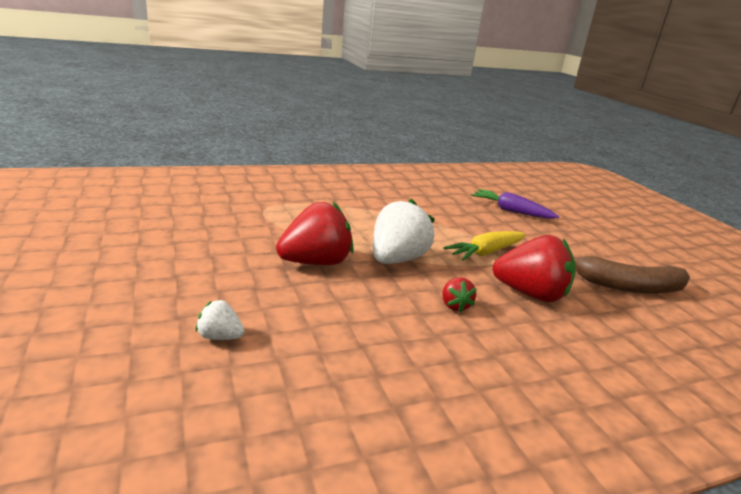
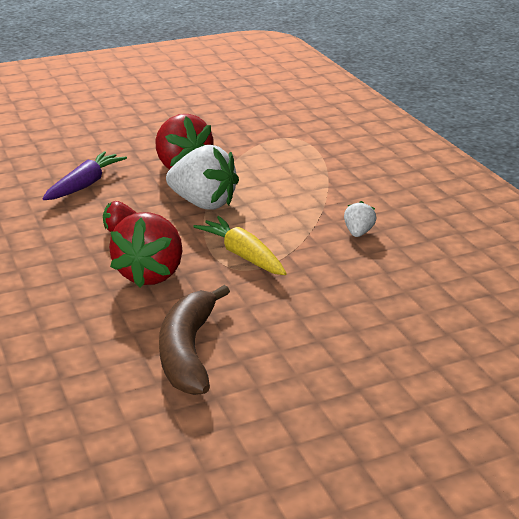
camera: 90 degrees right, 5 degrees up
white strawberry [196,300,245,340] -> white strawberry moved to [344,201,376,237]
purple carrot [471,189,559,219] -> purple carrot moved to [42,151,127,200]

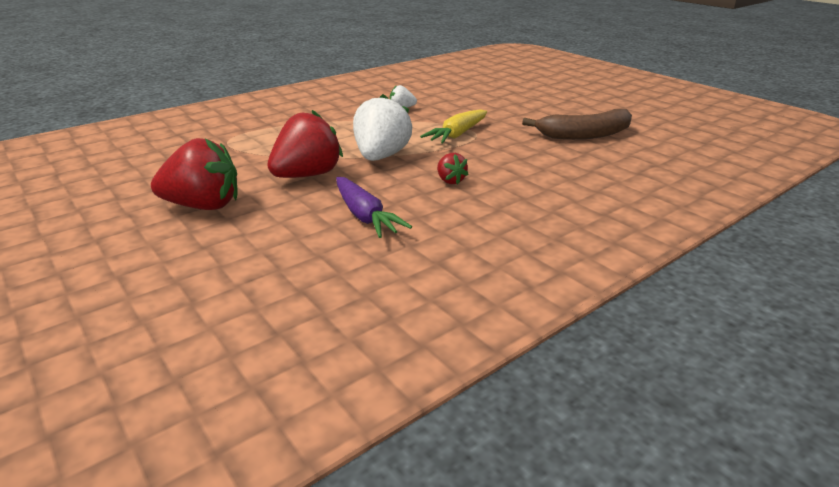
camera: 105 degrees left, 0 degrees up
purple carrot [42,151,127,200] -> purple carrot turned 135 degrees counterclockwise [336,177,412,238]
red strawberry [109,212,182,288] -> red strawberry moved to [151,138,238,210]

